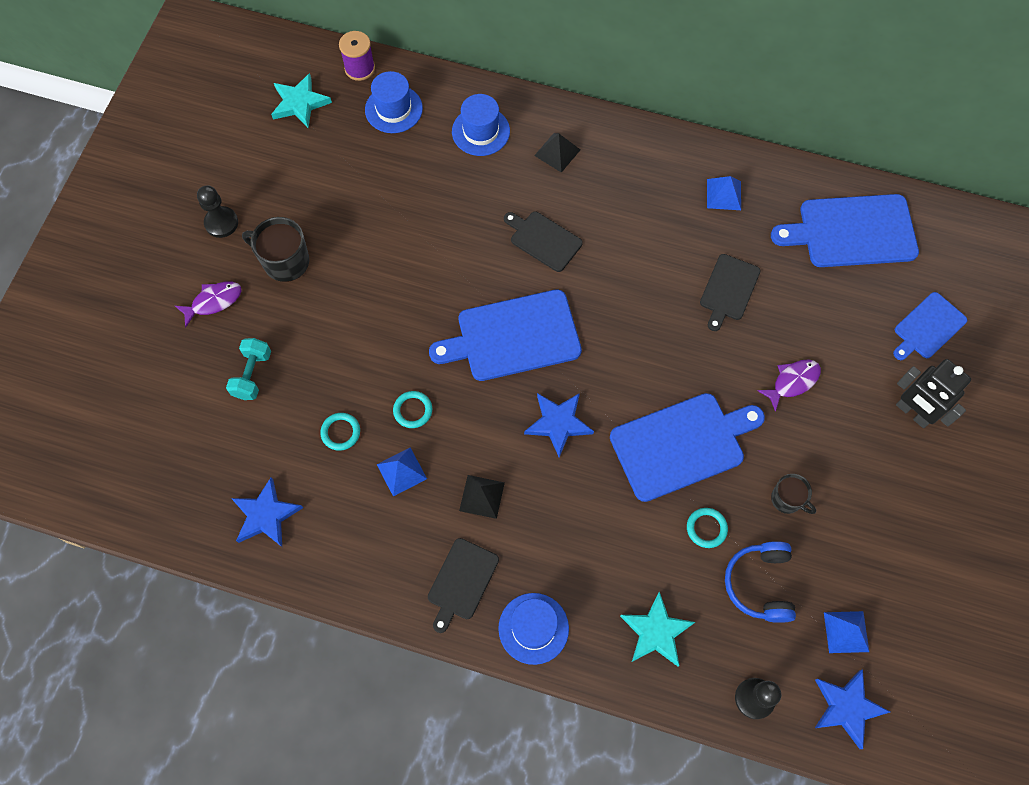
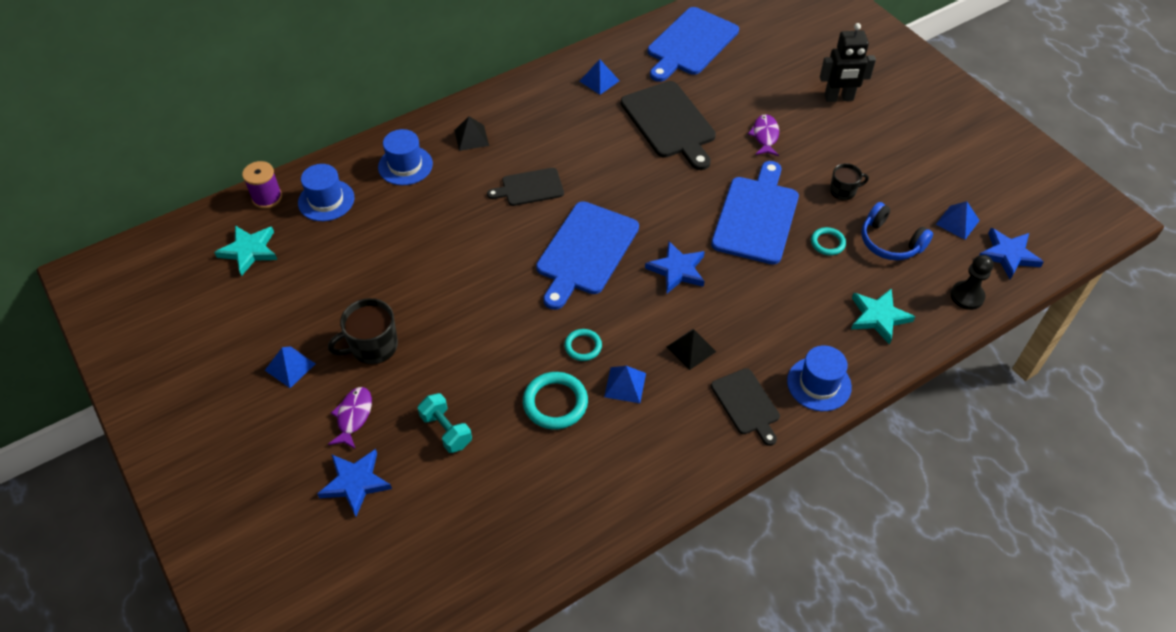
camera: 50 degrees left, 15 degrees down
black pawn [197,185,238,238] -> blue pyramid [265,346,316,388]
blue star [231,477,303,547] -> blue star moved to [317,449,392,516]
turquoise ring [320,413,360,451] -> turquoise ring [523,372,588,430], size x1.67
black cutting board [700,254,760,331] -> black cutting board [621,81,716,170], size x1.73
blue cutting board [893,292,967,360] -> none

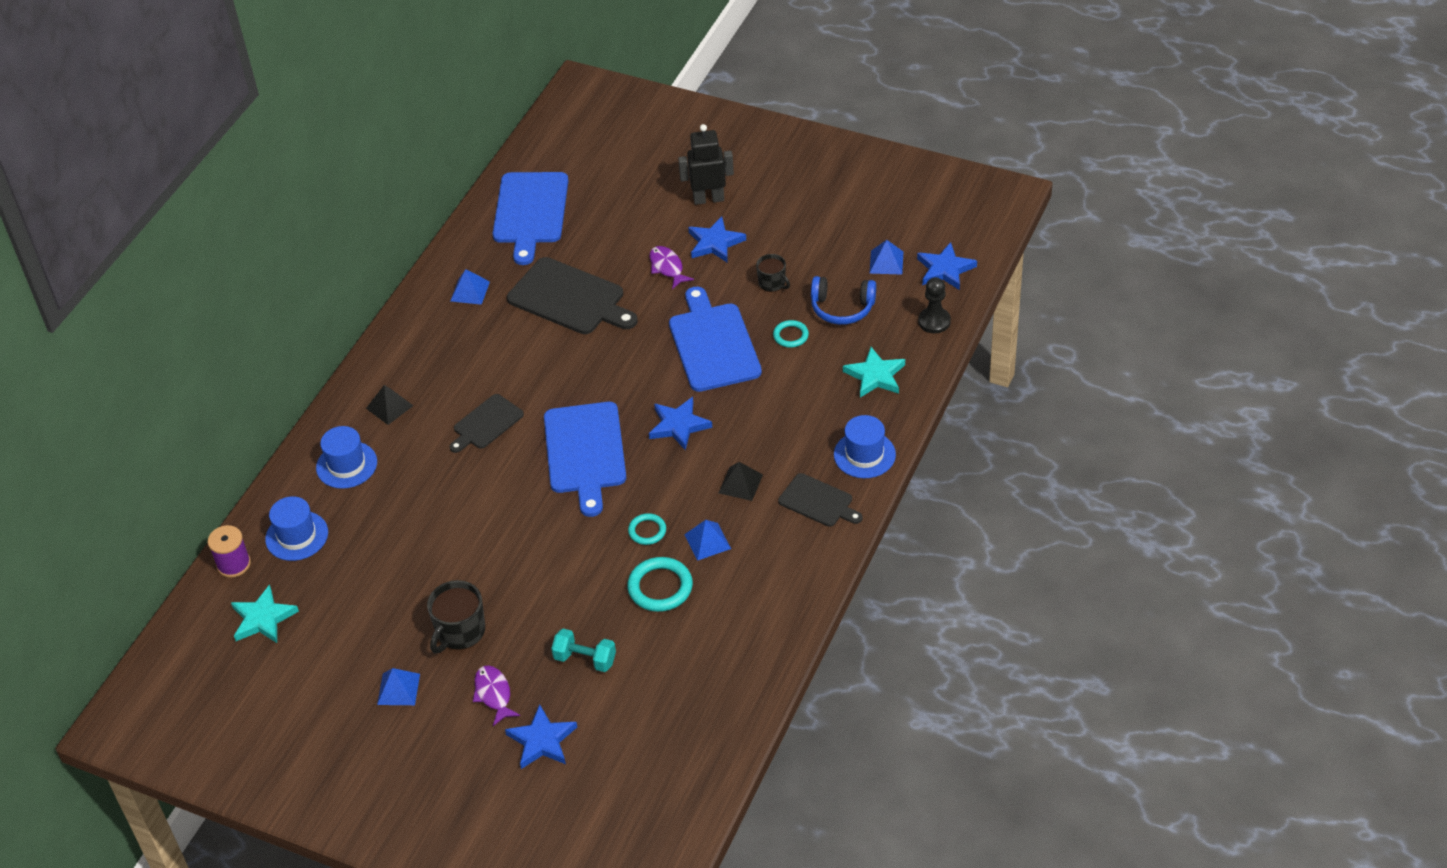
camera: 30 degrees left, 5 degrees down
black robot [820,23,876,102] -> black robot turned 150 degrees counterclockwise [678,124,734,205]
black mug [830,163,869,201] -> black mug turned 90 degrees clockwise [756,254,790,292]
none -> blue star [688,216,746,263]

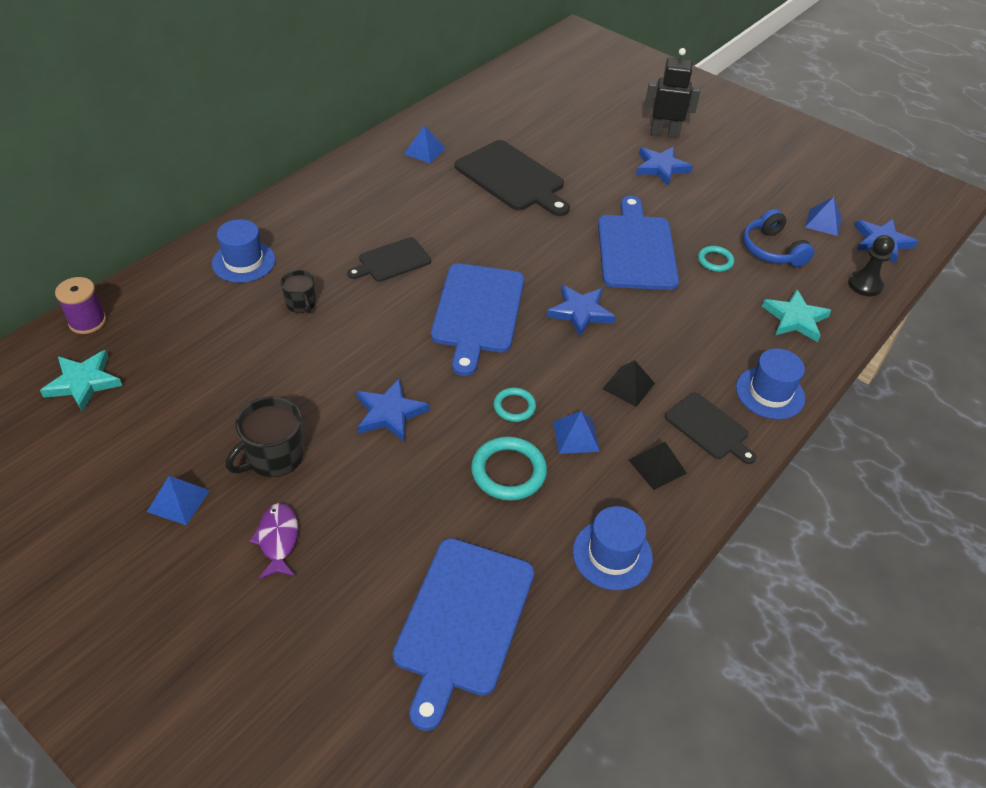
camera: 10 degrees right, 0 degrees up
blue hat [265,496,328,561] -> blue hat moved to [573,506,653,590]
black pyramid [366,385,413,425] -> black pyramid moved to [629,442,687,490]
blue cutting board [493,172,568,265] -> blue cutting board moved to [393,538,534,731]
blue star [505,704,577,769] -> blue star moved to [356,378,429,441]
turquoise dumbbell [551,629,616,672] -> none
purple fish [650,246,694,289] -> none
black mug [756,254,790,292] -> black mug moved to [280,270,316,313]
blue headphones [811,276,876,325] -> blue headphones turned 45 degrees clockwise [743,209,814,267]

